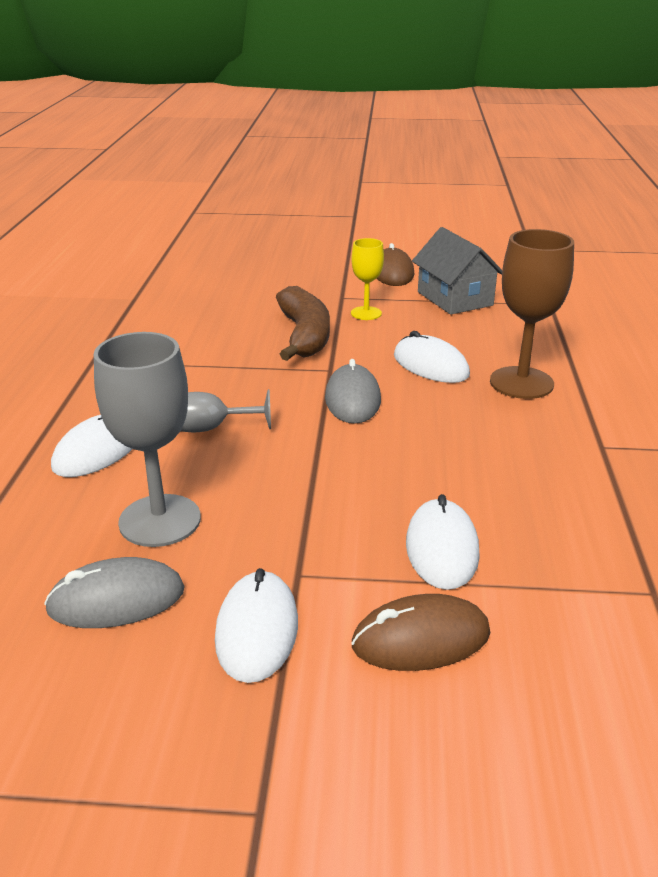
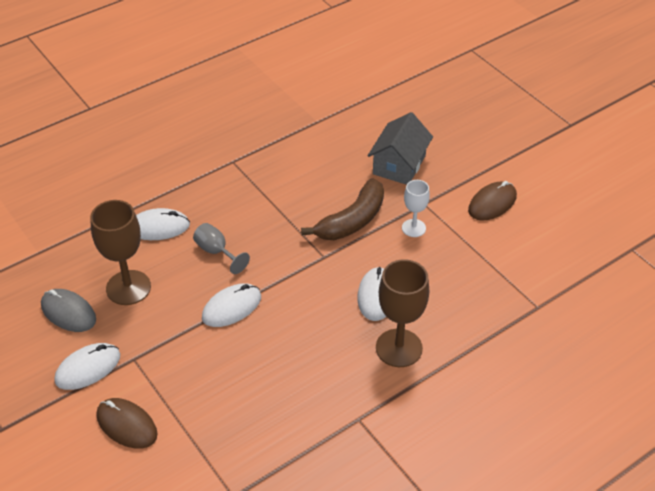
camera: 50 degrees right, 15 degrees up
grey goblet [94,332,201,547] -> brown goblet [90,200,151,305]
grey mouse [325,359,381,424] -> none
yellow goblet [351,238,384,320] -> white goblet [402,180,430,237]
white mouse [406,494,480,590] -> white mouse moved to [202,283,261,327]
grey house [412,227,502,315] -> grey house moved to [368,112,433,185]

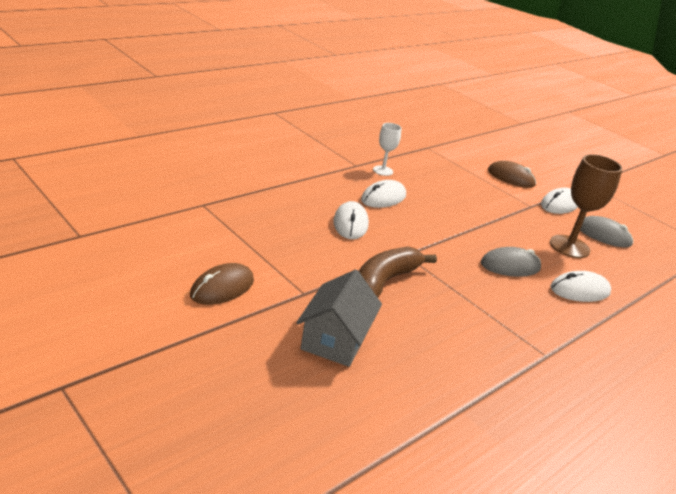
camera: 170 degrees right, 15 degrees down
grey goblet [193,223,250,274] -> grey mouse [481,247,541,277]
white mouse [202,283,261,327] -> white mouse moved to [361,180,406,208]
brown goblet [376,259,429,367] -> none
white goblet [402,180,430,237] -> white goblet moved to [373,123,402,176]

